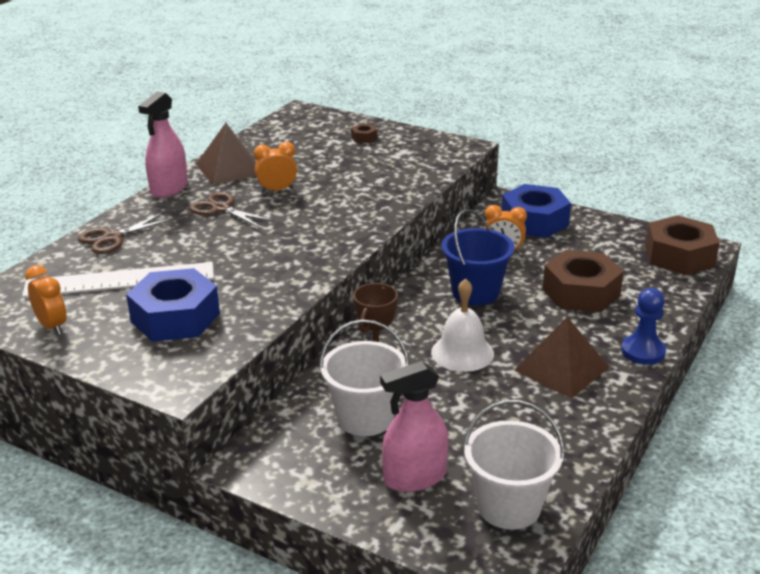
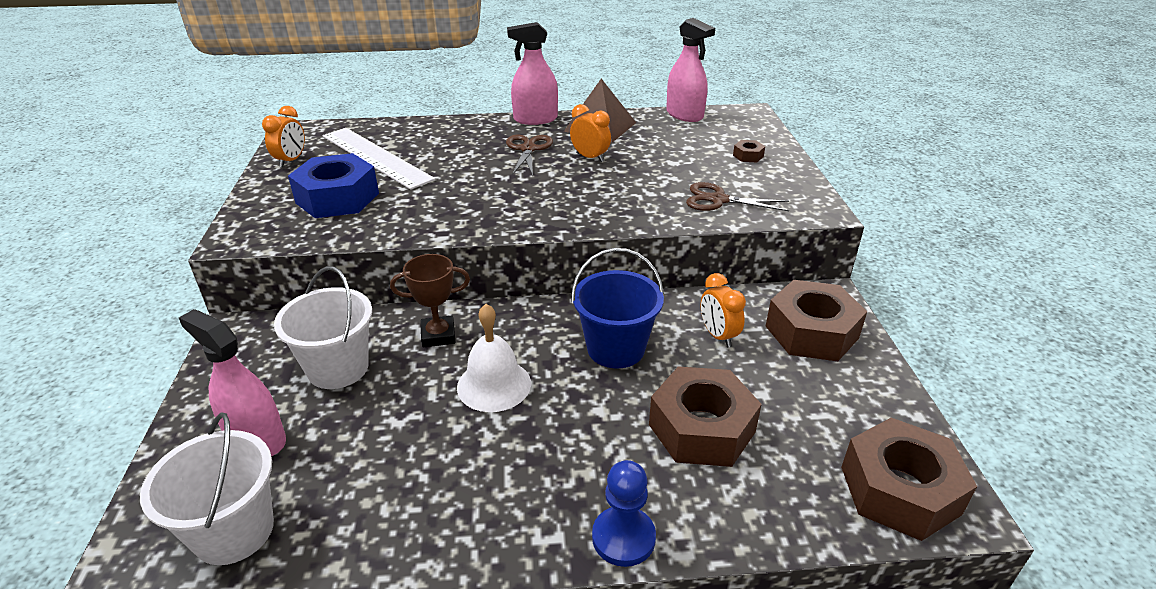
camera: 55 degrees right, 5 degrees up
brown scissors [78,213,174,254] -> brown scissors moved to [686,182,789,211]
blue nut [501,184,571,238] -> brown nut [766,280,867,361]
brown pyramid [514,317,610,399] -> none
none -> pink spray bottle [666,18,715,122]

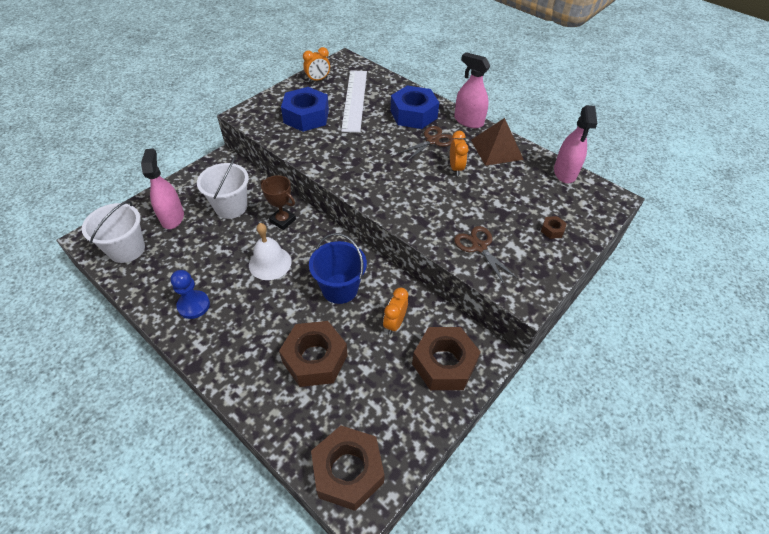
camera: 45 degrees right, 15 degrees up
blue pawn [592,460,656,567] -> blue pawn moved to [170,270,210,319]
none -> blue nut [390,86,439,129]

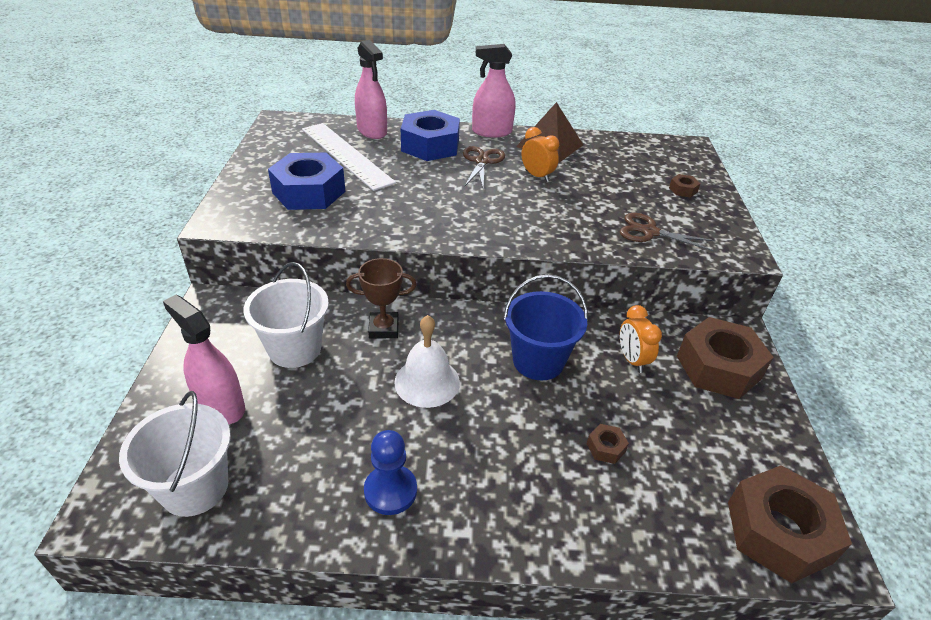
camera: 40 degrees left, 10 degrees down
brown nut [279,321,348,387] -> brown nut [587,424,629,464], size x0.41
orange clock [303,47,330,82] -> none
pink spray bottle [554,105,597,183] -> pink spray bottle moved to [355,40,387,139]

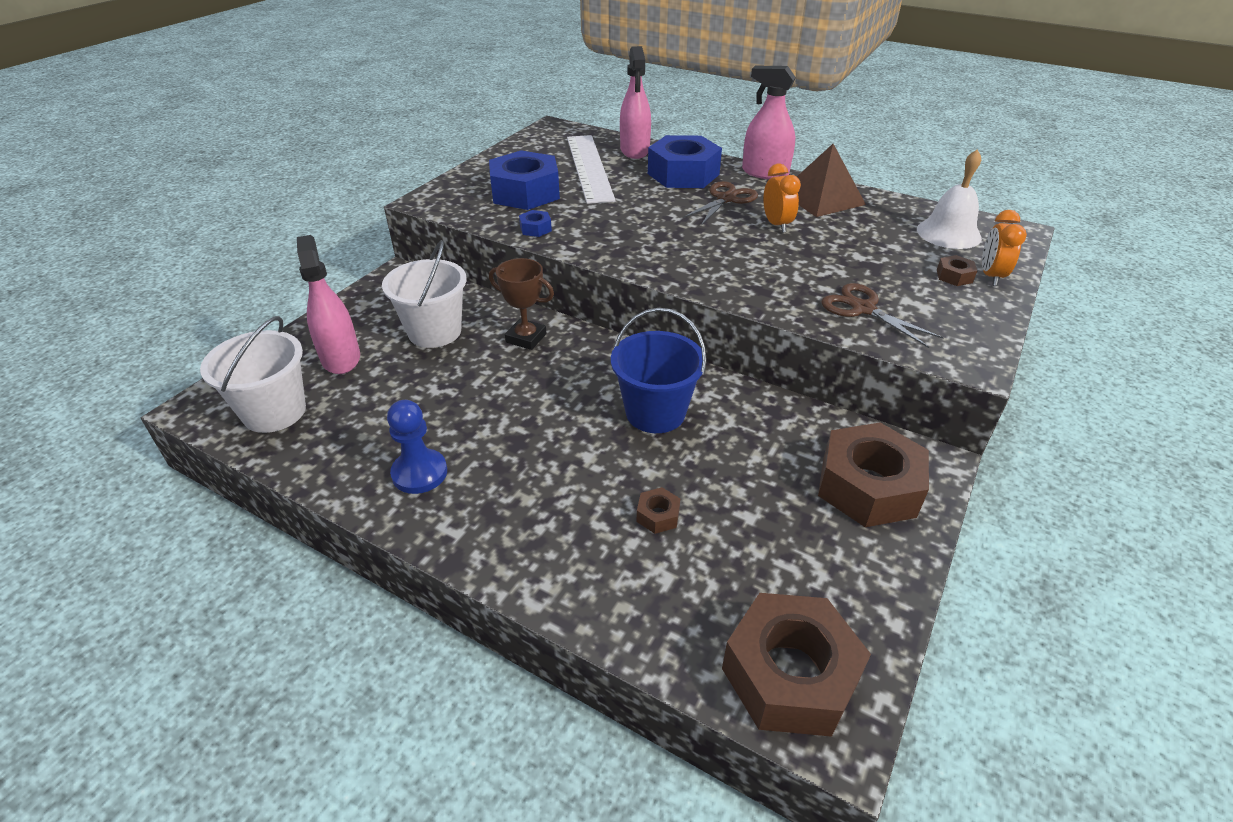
camera: 30 degrees right, 0 degrees up
white bell [394,315,460,408] -> white bell moved to [917,149,982,249]
orange clock [620,305,662,373] -> orange clock moved to [982,210,1027,286]
none -> blue nut [519,210,552,237]

